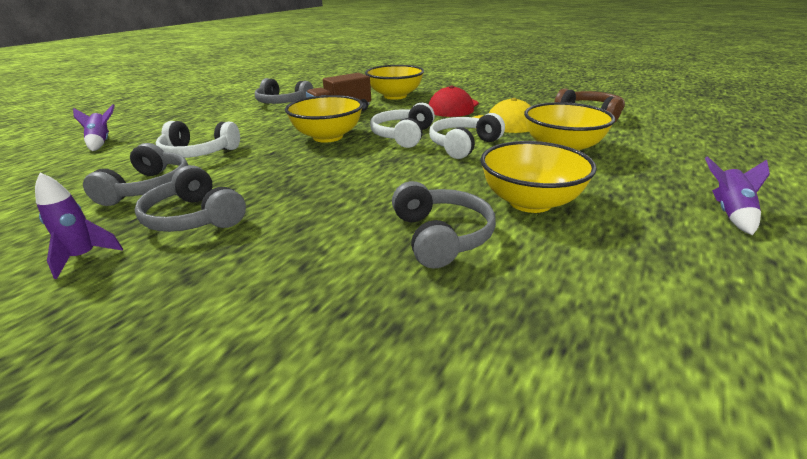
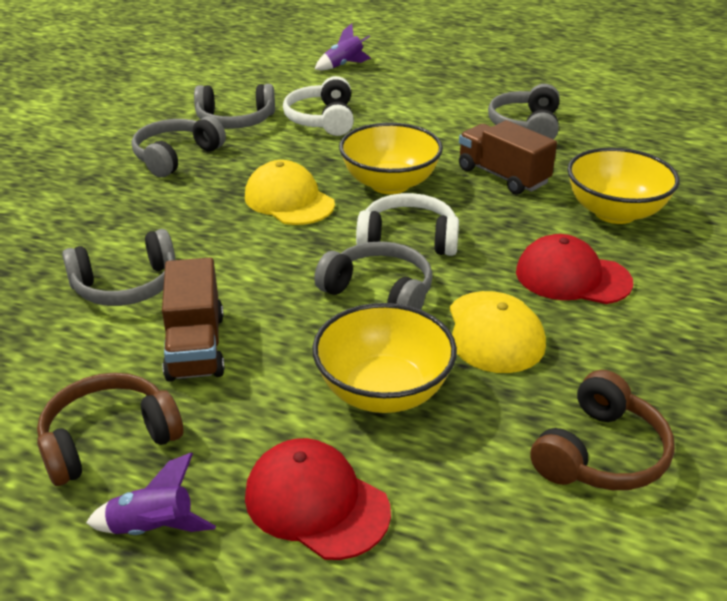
camera: 80 degrees right, 5 degrees up
purple rocket [35,172,123,279] -> none
white headphones [429,113,505,159] -> grey headphones [314,241,433,310]
yellow bowl [480,141,597,213] -> brown truck [162,258,225,382]
none -> brown headphones [37,373,183,486]
none -> yellow cap [245,160,335,225]
none -> red cap [245,438,391,560]

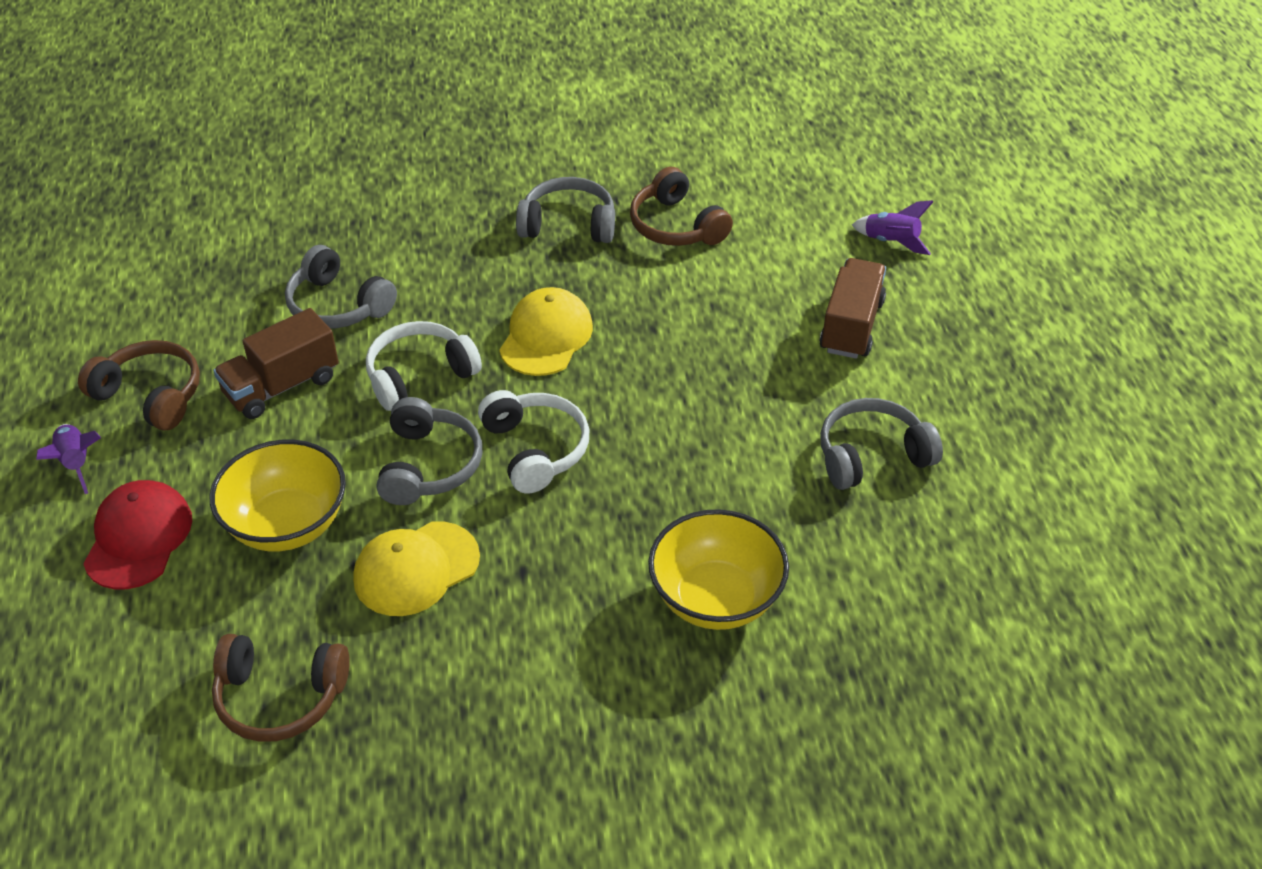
camera: 60 degrees right, 10 degrees up
grey headphones [194,84,275,129] -> brown headphones [630,167,733,246]
white headphones [283,76,354,136] -> white headphones moved to [366,321,482,411]
yellow bowl [339,123,443,194] -> none
brown truck [459,120,557,195] -> brown truck moved to [820,258,886,359]
red cap [516,234,633,304] -> none

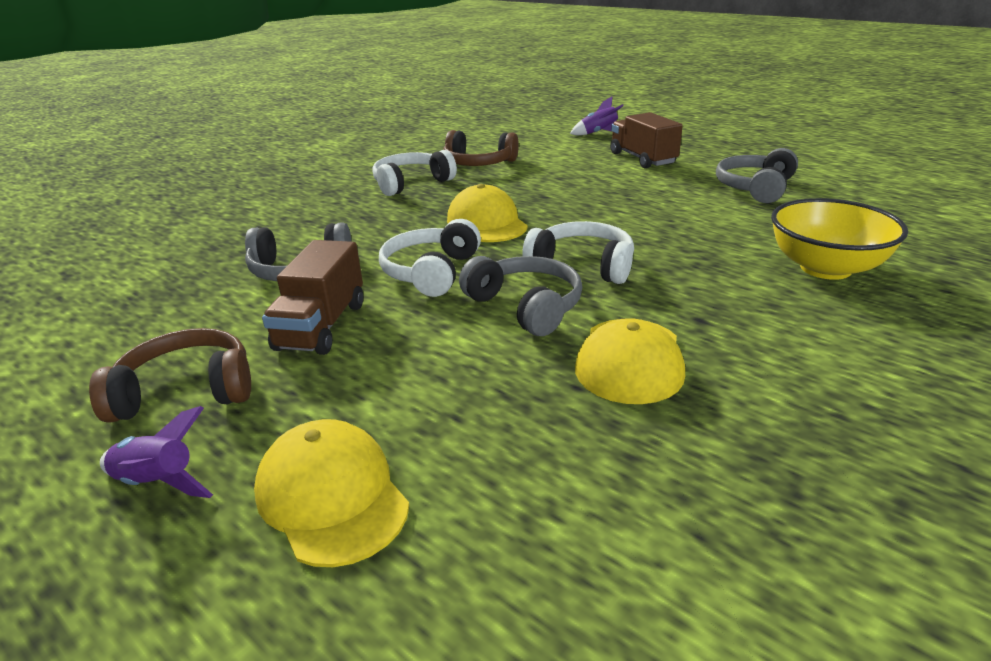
camera: 40 degrees left, 15 degrees down
red cap [83,480,192,589] -> yellow cap [254,419,409,567]
yellow bowl [210,440,346,551] -> none
brown headphones [212,634,350,742] -> none
grey headphones [516,177,615,243] -> white headphones [372,150,457,196]

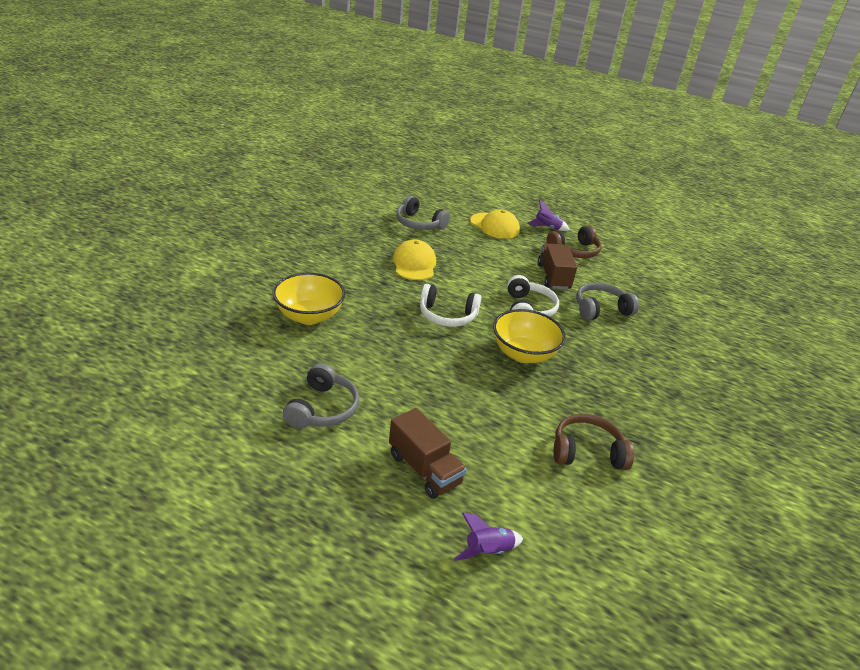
camera: 160 degrees right, 5 degrees up
white headphones [372,150,457,196] -> none
yellow cap [447,184,528,242] -> yellow bowl [493,309,566,363]
grey headphones [459,256,582,336] -> grey headphones moved to [396,196,450,230]

